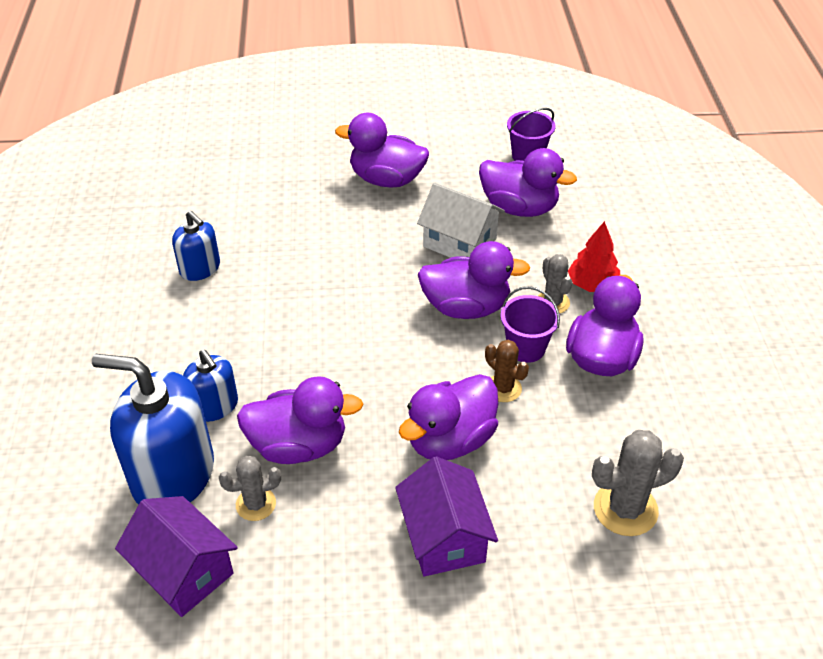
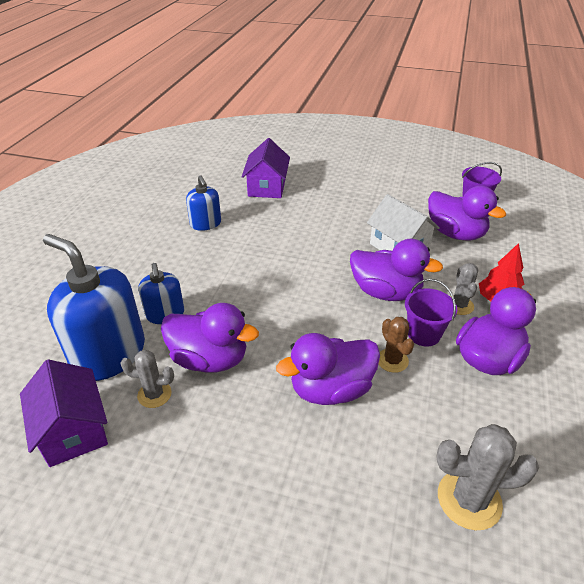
camera: 20 degrees right, 5 degrees down
purple duck [335,113,429,188] -> none
purple house [395,456,498,576] -> purple house moved to [242,138,290,198]

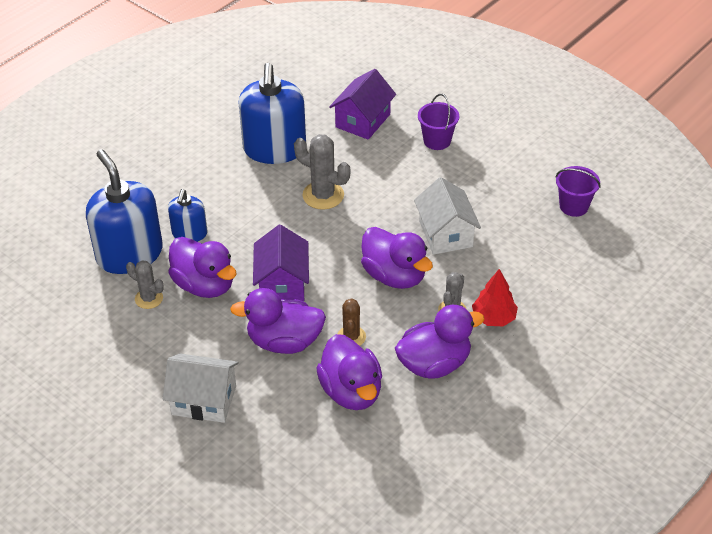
camera: 25 degrees right, 5 degrees up
purple house [20,359,108,467] -> purple house moved to [253,225,309,301]
blue soap dispenser [186,175,221,231] -> blue soap dispenser [239,63,306,164], size x1.87
purple bucket [405,279,457,347] -> purple bucket moved to [418,94,459,150]
purple duck [428,186,506,241] -> purple duck moved to [316,334,382,410]
grey cactus [436,424,539,530] -> grey cactus moved to [294,134,350,210]
none -> white house [163,353,239,423]

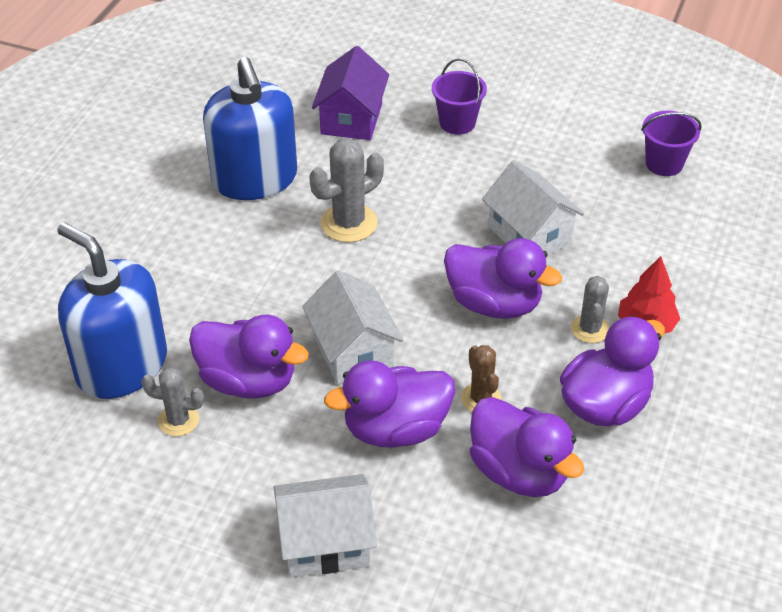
camera: 20 degrees left, 0 degrees up
blue soap dispenser [168,189,208,242] -> none
purple house [253,225,309,301] -> white house [302,270,403,384]
grey cactus [294,134,350,210] -> grey cactus turned 45 degrees counterclockwise [309,138,384,242]

